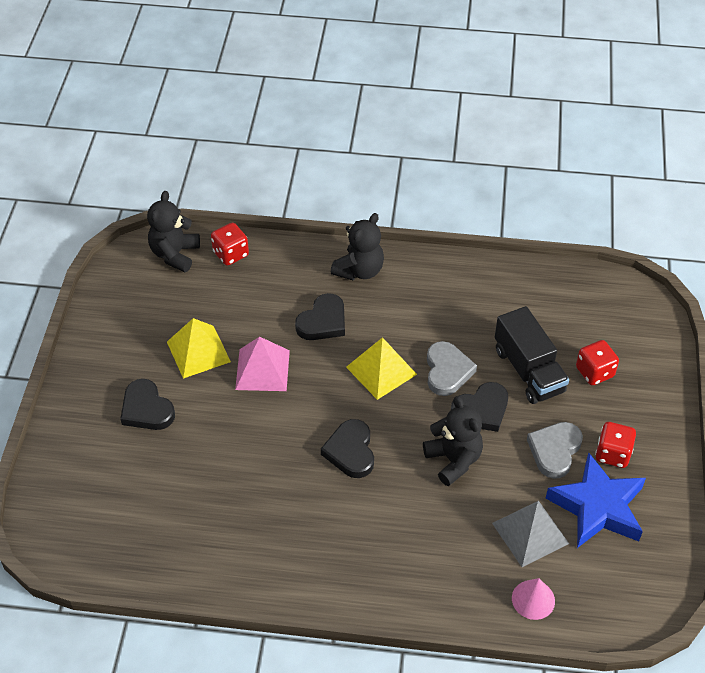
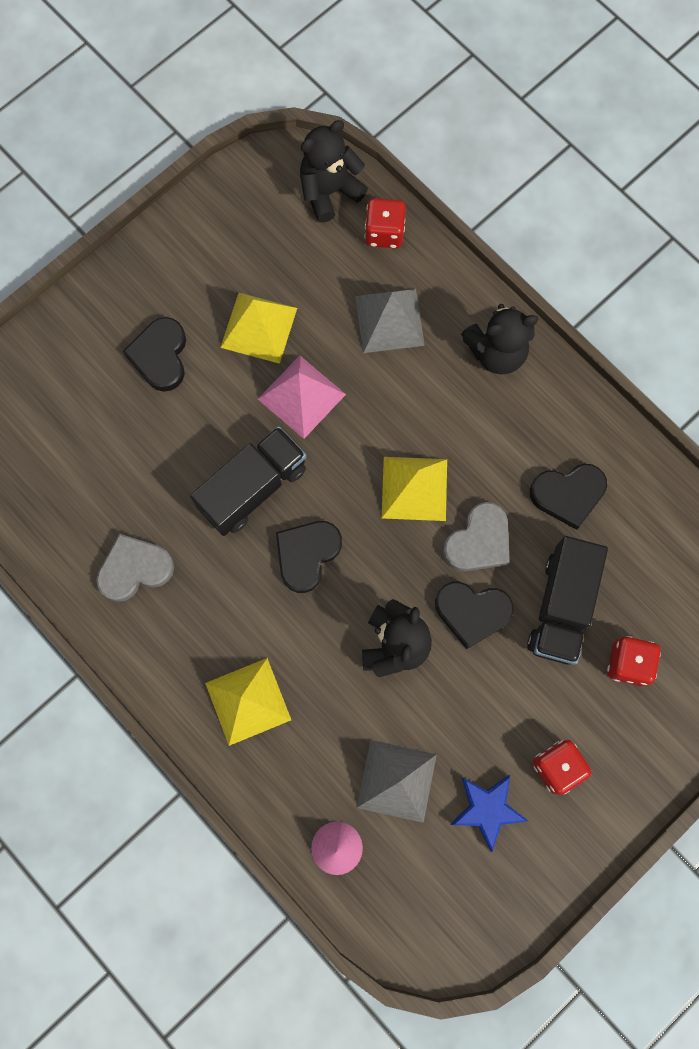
camera: 40 degrees right, 25 degrees up
black heart [295,293,345,340] -> black heart moved to [530,464,607,530]
grey heart [527,422,583,479] -> grey heart moved to [96,533,174,602]
blue star [545,453,646,548] -> blue star [451,775,528,852], size x0.61
none -> black truck [190,426,306,536]
none -> yellow pyramid [205,658,291,746]
none -> grey pyramid [355,289,425,353]

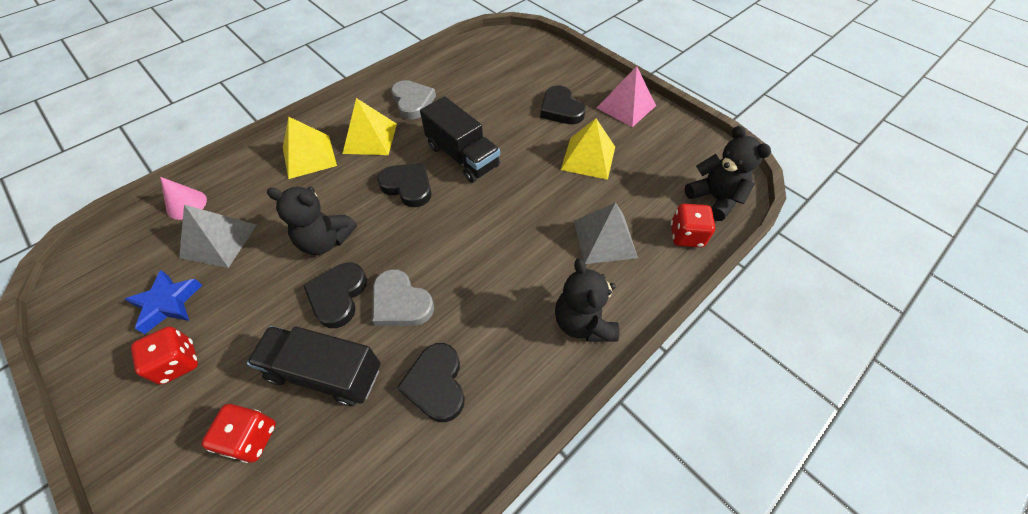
camera: 90 degrees right, 20 degrees down
black heart [123,317,186,392] -> black heart turned 120 degrees counterclockwise [540,85,585,124]
pink pyramid [258,356,346,439] -> pink pyramid moved to [597,66,656,127]
yellow pyramid [382,457,447,521] -> yellow pyramid moved to [343,98,397,155]

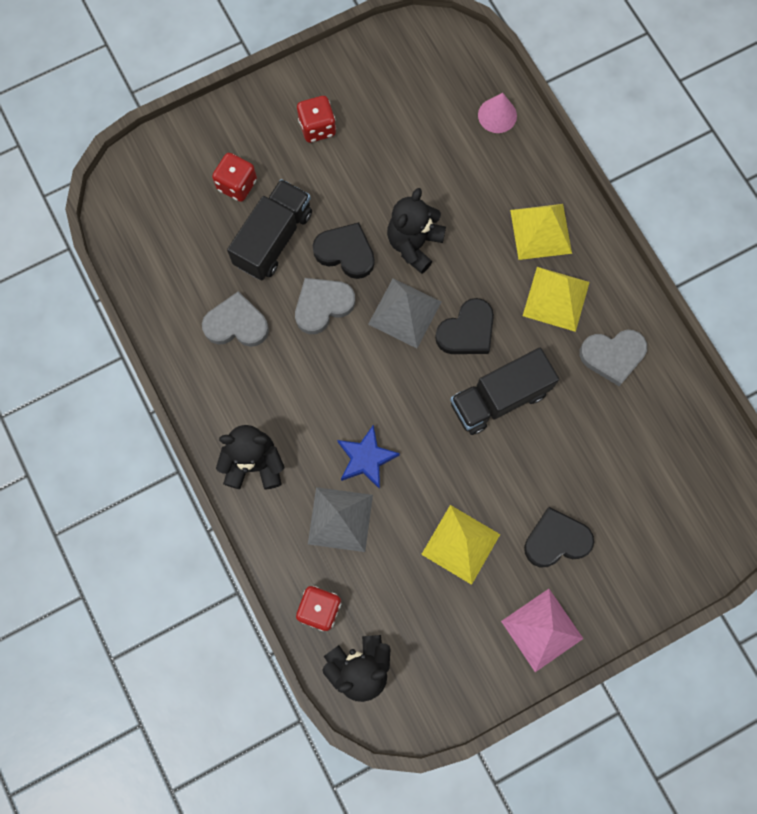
camera: 105 degrees right, 20 degrees up
blue star [124,270,202,334] -> blue star moved to [337,425,400,489]
grey pyramid [179,205,256,268] -> grey pyramid moved to [368,278,441,348]
black heart [397,343,465,422] -> grey heart [202,291,269,347]

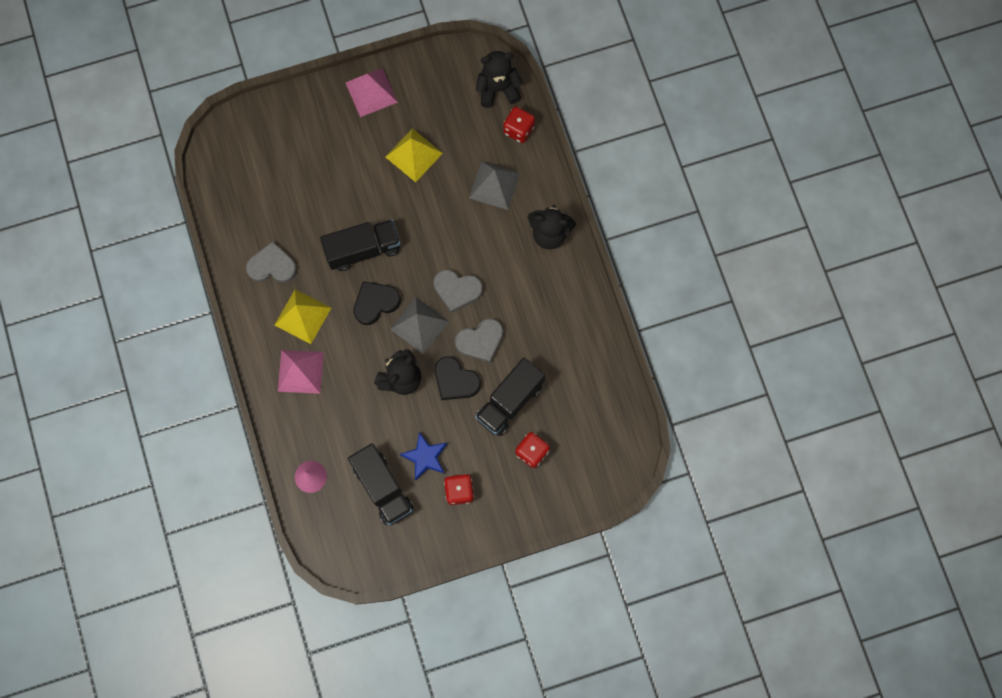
camera: 170 degrees left, 0 degrees up
grey heart [202,291,269,347] -> grey heart moved to [433,270,483,313]
blue star [337,425,400,489] -> blue star moved to [400,432,447,481]
yellow pyramid [510,204,572,260] -> pink pyramid [278,350,324,394]
black heart [524,507,594,567] -> none
none -> black truck [348,443,414,526]

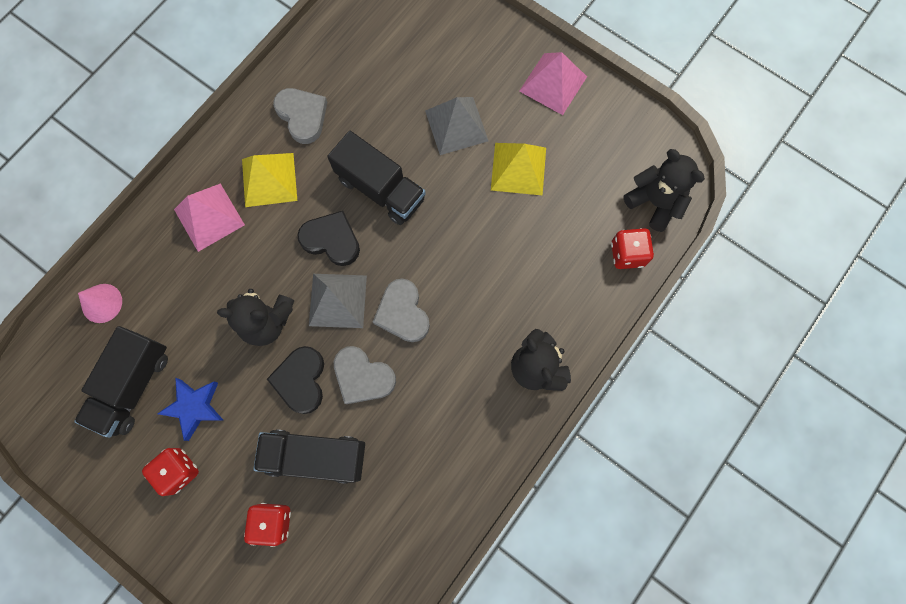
camera: 55 degrees right, 0 degrees up
grey pyramid [469,161,520,210] -> grey pyramid moved to [425,97,489,155]

